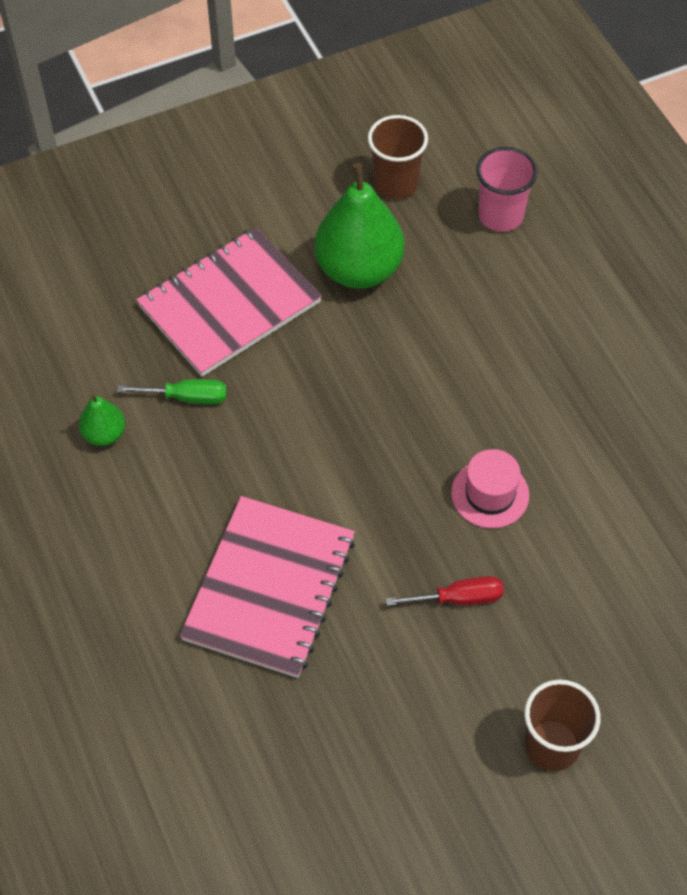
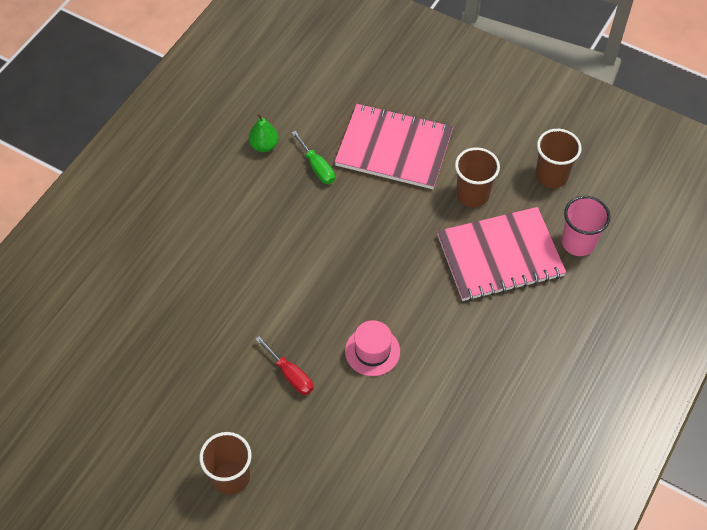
camera: 55 degrees right, 0 degrees up
pink notebook [180,496,355,678] -> pink notebook moved to [437,207,566,301]
green pear [315,163,404,289] -> brown cup [455,147,500,207]

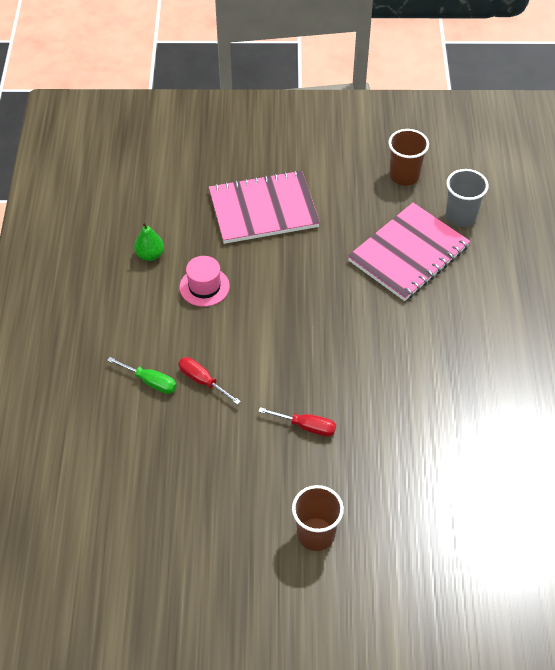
camera: 30 degrees left, 5 degrees down
green screwdriver [291,131,335,184] -> green screwdriver moved to [107,357,177,394]
pink hat [345,320,400,376] -> pink hat moved to [180,256,230,307]
brown cup [455,147,500,207] -> none
pink cup [562,196,611,256] -> grey cup [446,169,488,227]
none -> red screwdriver [178,357,241,405]

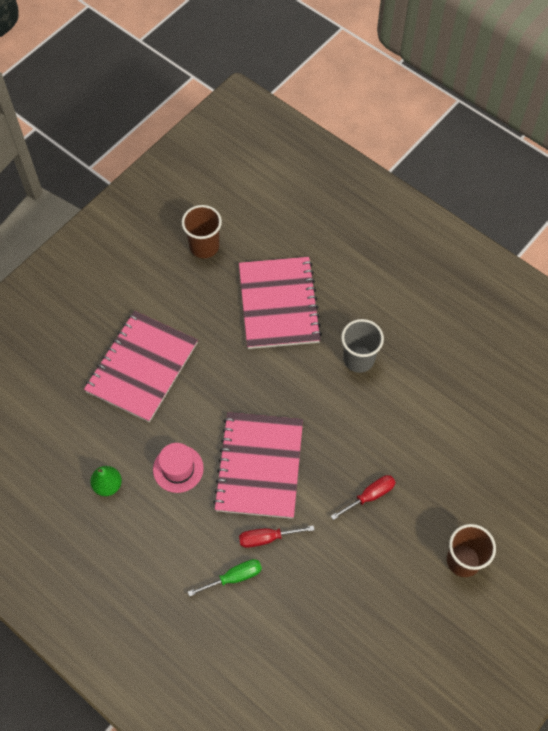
camera: 50 degrees left, 10 degrees up
grey cup [446,169,488,227] -> grey cup moved to [341,319,384,373]
none -> pink notebook [213,412,303,519]

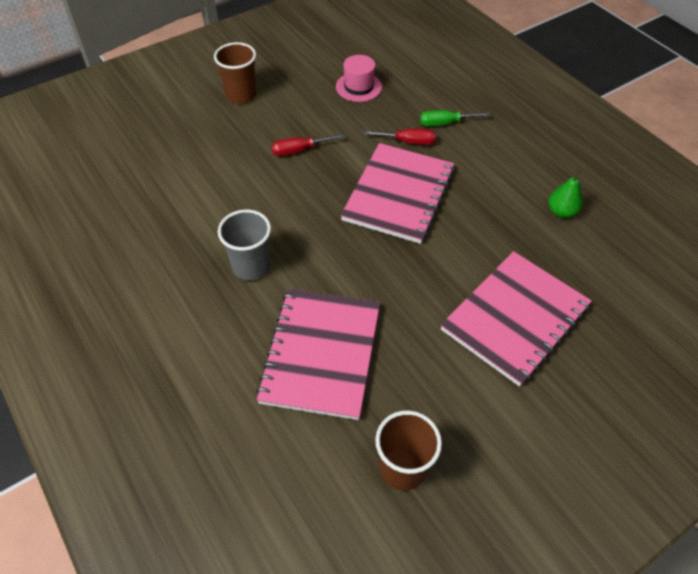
camera: 165 degrees left, 10 degrees down
pink hat [153,443,204,493] -> pink hat moved to [336,55,382,102]

